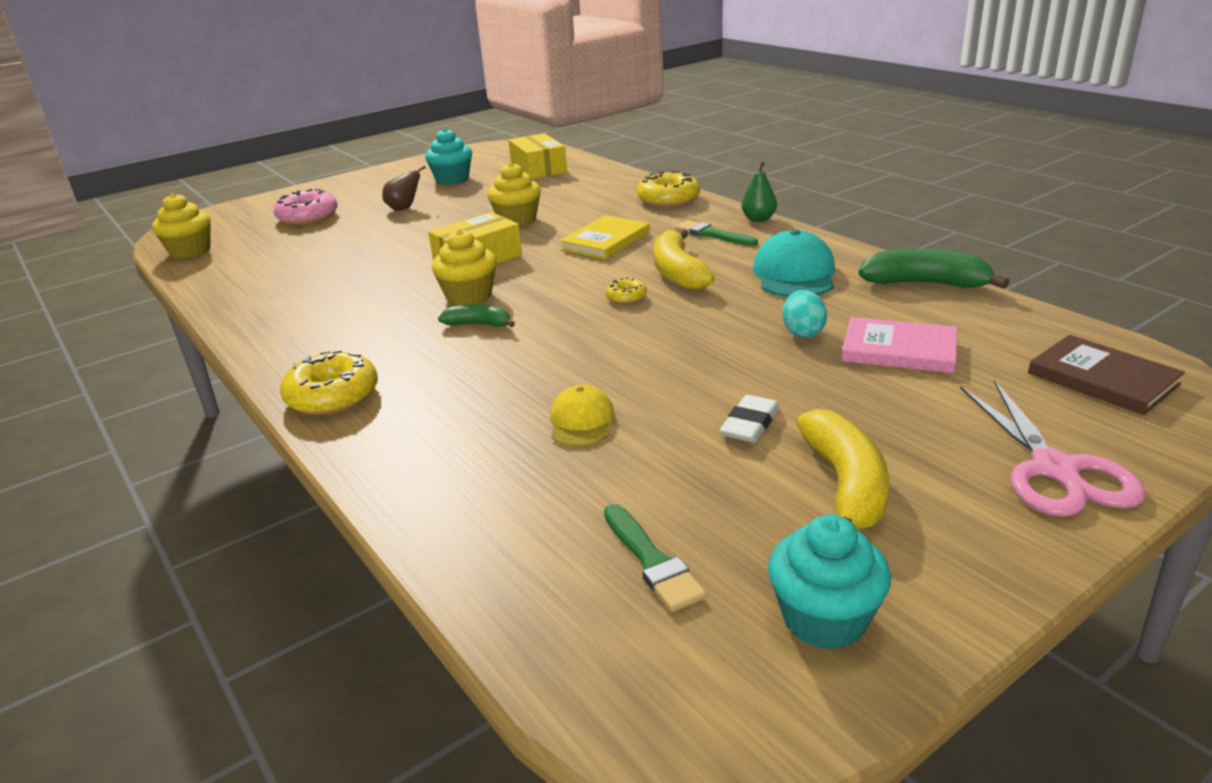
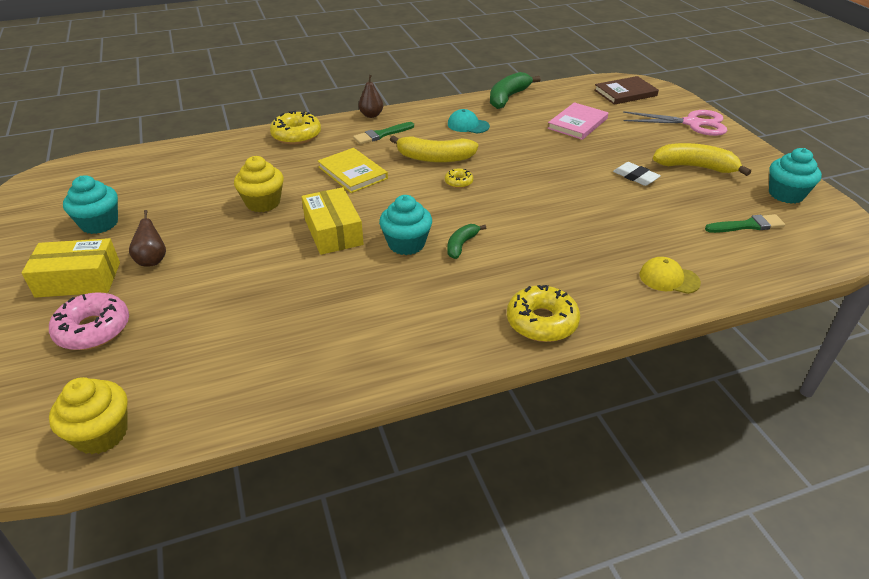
camera: 75 degrees left, 10 degrees up
yellow cupcake [432,229,497,305] -> turquoise cupcake [379,195,432,255]
yellow box [509,133,567,179] -> yellow box moved to [22,238,120,298]
yellow cap [550,385,615,447] -> yellow cap moved to [639,257,701,294]
green pear [741,161,777,222] -> brown pear [358,75,383,118]
turquoise cap [753,229,835,297] -> turquoise cap [448,109,490,133], size x0.61
turquoise egg [783,290,827,338] -> none

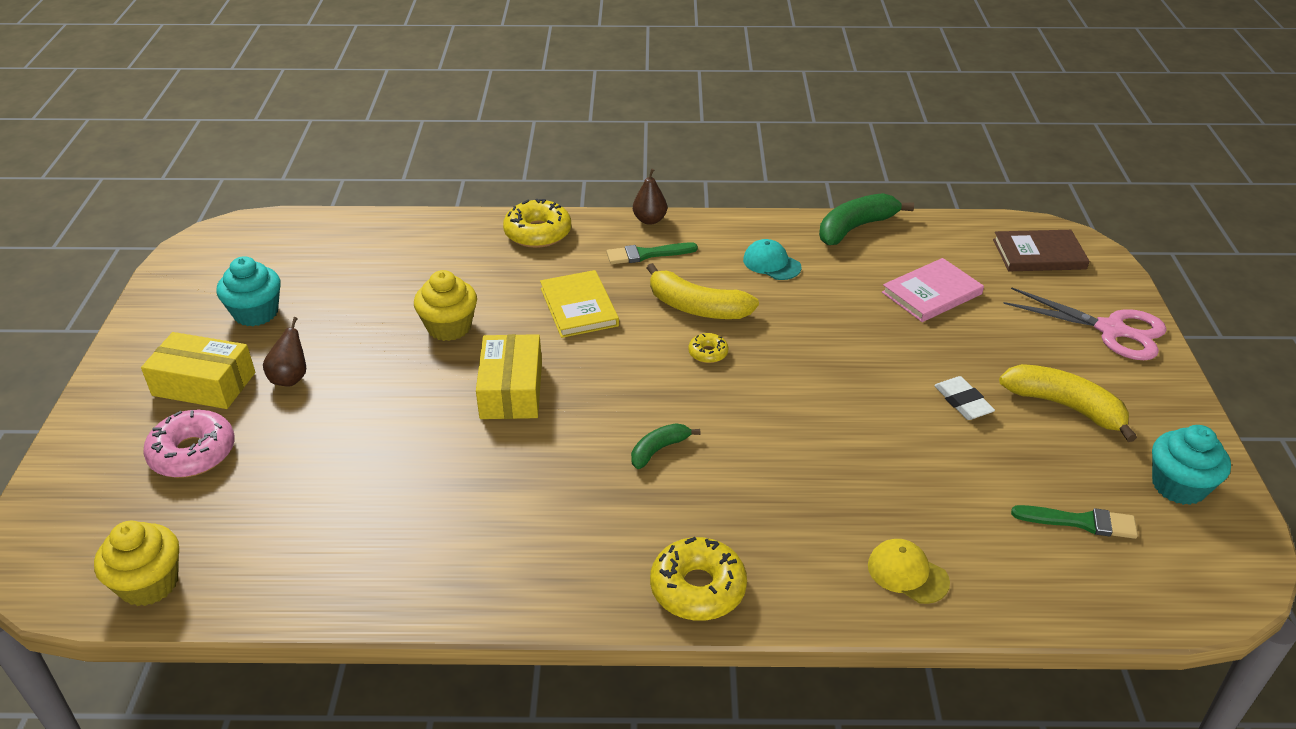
camera: 20 degrees right, 0 degrees up
turquoise cupcake [379,195,432,255] -> none

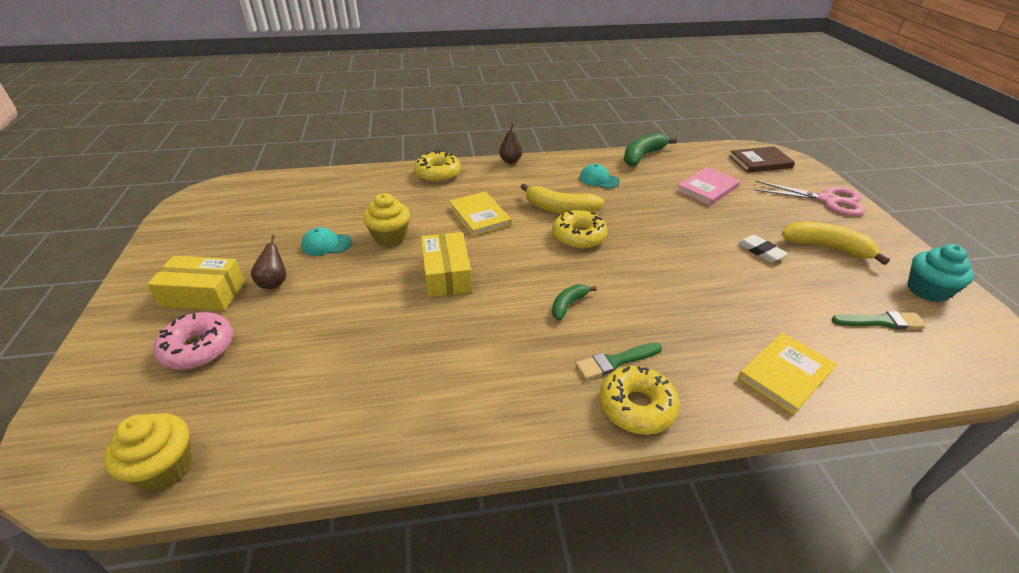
camera: 10 degrees left, 0 degrees up
turquoise cupcake [216,256,281,327] -> none
green brush [607,242,698,264] -> green brush moved to [575,342,662,380]
yellow donut [688,333,729,363] -> yellow donut [552,210,608,249], size x1.93
yellow cap [868,539,950,604] -> yellow book [738,332,837,415]
none -> turquoise cap [301,227,352,256]

